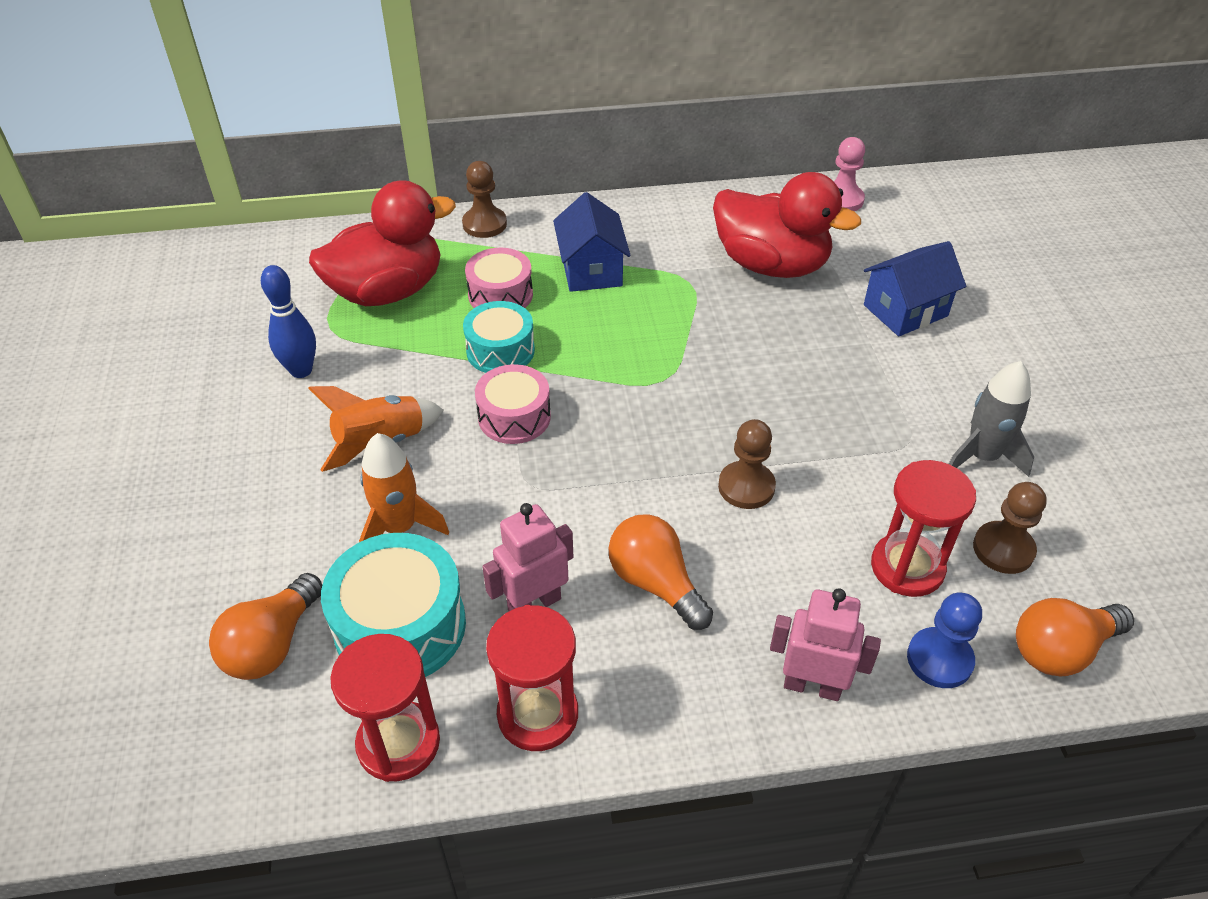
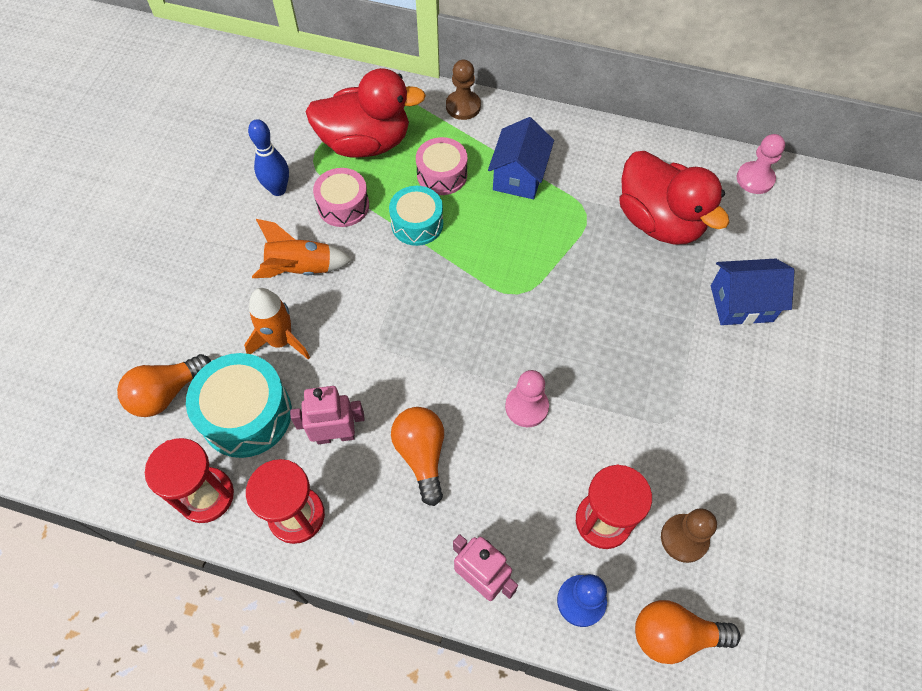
camera: 25 degrees right, 15 degrees up
pink drum [475,364,551,444] -> pink drum moved to [313,168,369,227]
brown pawn [718,419,776,509] -> pink pawn [505,370,549,427]
grey rocket [949,361,1034,477] -> none

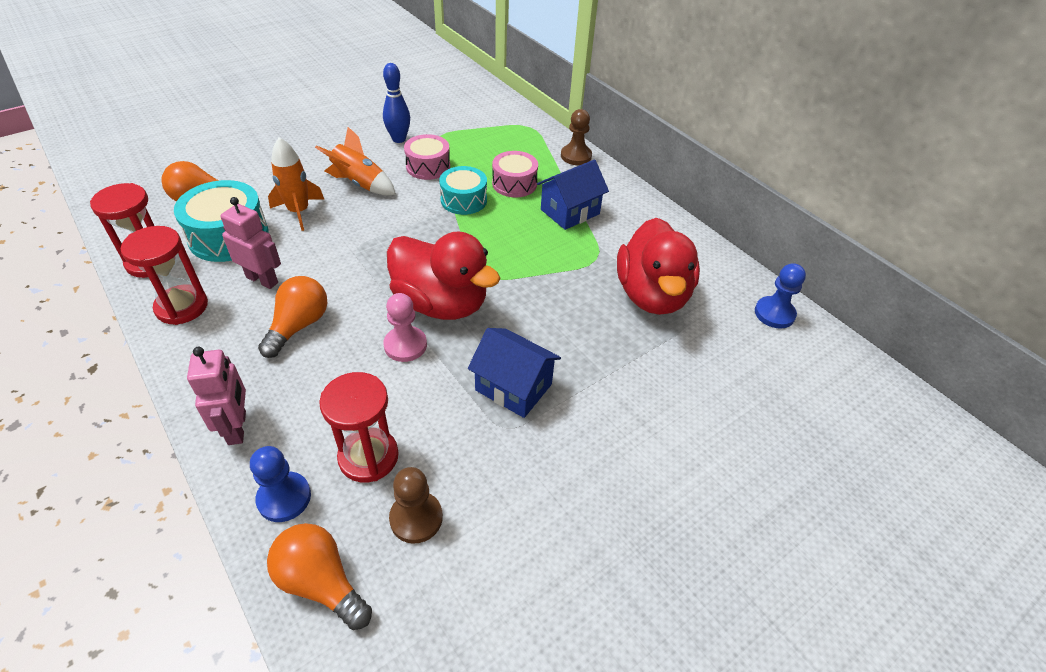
camera: 35 degrees right, 15 degrees down
red duck [306,68,426,158] -> red duck moved to [387,231,500,320]
blue house [711,258,795,325] -> blue house moved to [468,328,561,418]
pink pawn [737,134,785,194] -> blue pawn [755,263,806,329]

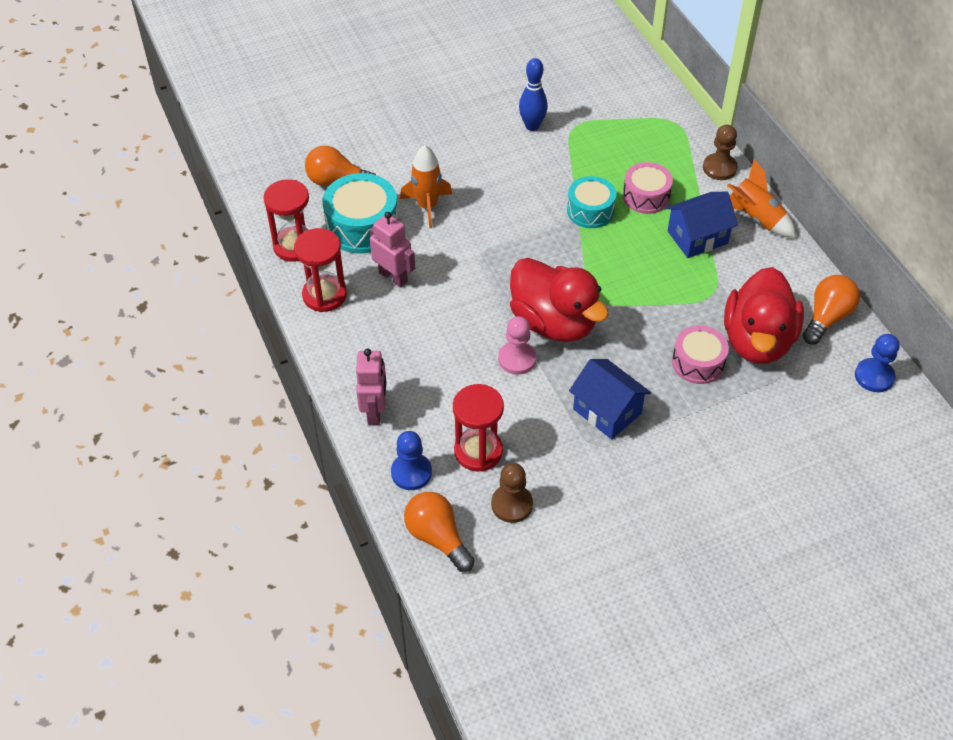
camera: 15 degrees right, 5 degrees up
orange light bulb [258,276,327,358] -> orange light bulb moved to [803,275,860,344]
orange rocket [315,127,396,195] -> orange rocket moved to [727,159,796,238]
pink drum [404,134,450,180] -> pink drum moved to [672,325,729,384]

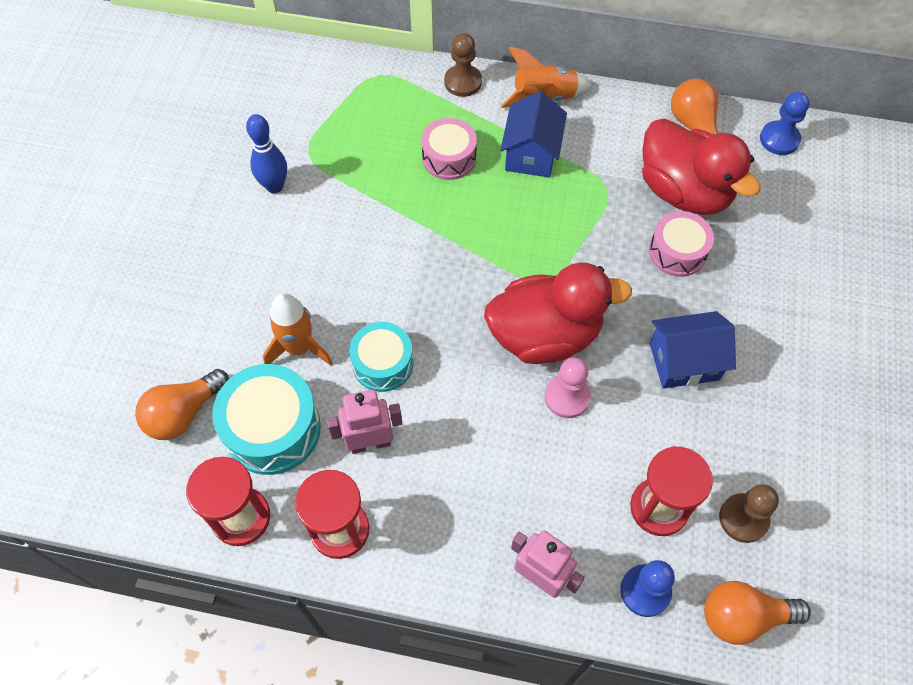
camera: 55 degrees left, 10 degrees up
turquoise drum [567,176,617,228] -> turquoise drum moved to [349,322,413,392]

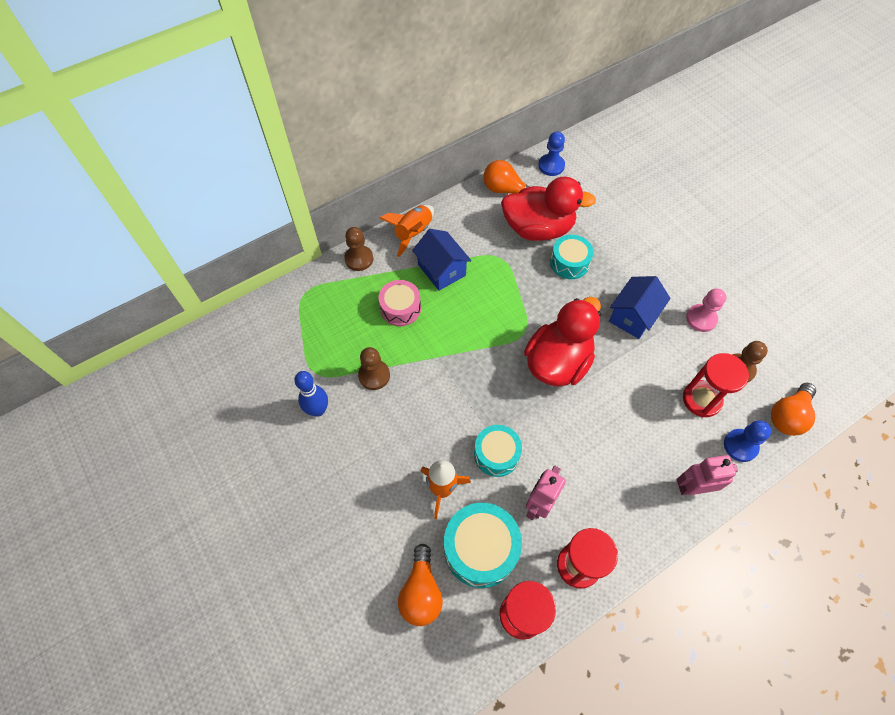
camera: 45 degrees left, 0 degrees up
pink pawn [545,357,591,418] -> pink pawn moved to [686,288,726,332]
pink drum [649,211,714,277] -> turquoise drum [550,235,593,279]
none -> brown pawn [358,347,390,390]

